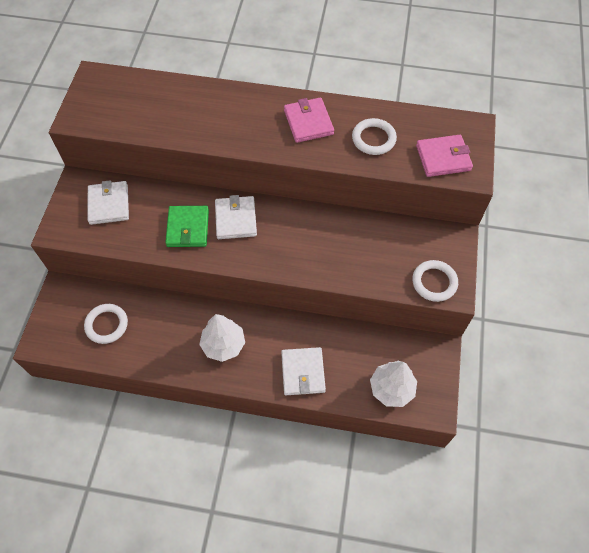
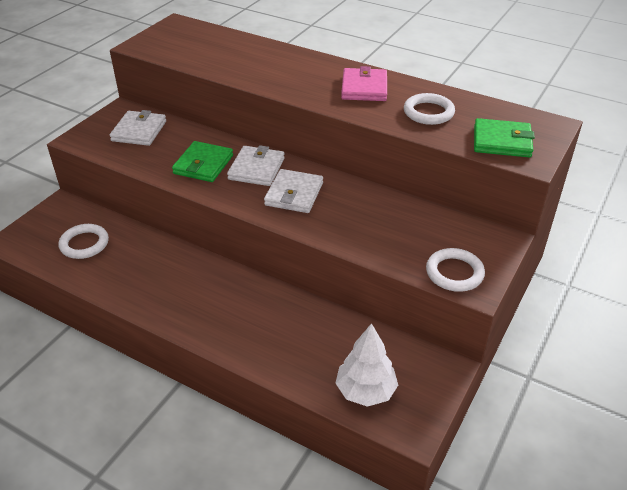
camera: 20 degrees right, 20 degrees down
white tree [199,314,245,362] -> none
white wallet [281,347,326,395] -> white wallet moved to [264,169,323,213]
pink wallet [416,135,473,177] -> green wallet [474,118,535,158]

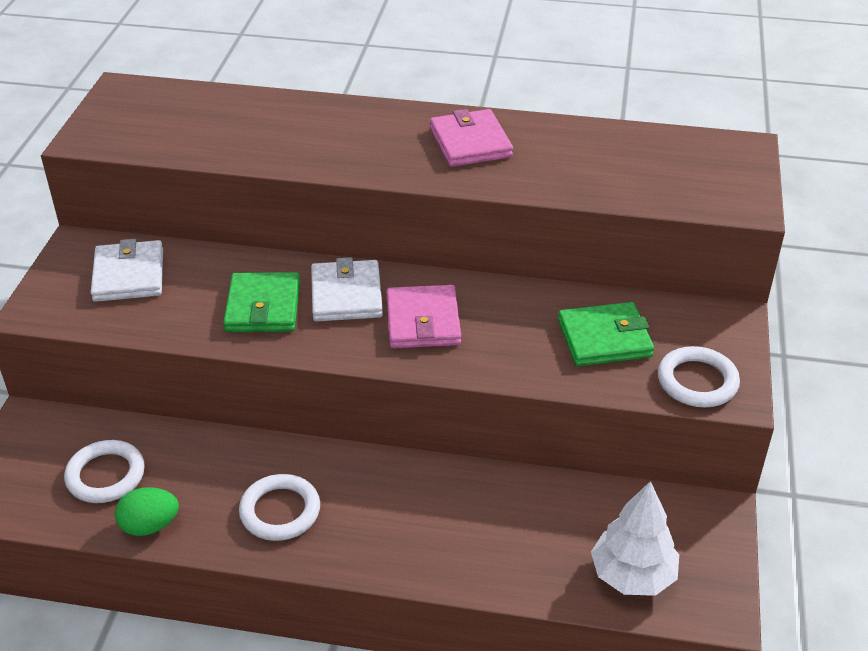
camera: 20 degrees left, 0 degrees up
white wallet [264,169,323,213] -> pink wallet [387,285,461,348]
white ring [404,93,455,125] -> white ring moved to [239,474,320,541]
green wallet [474,118,535,158] -> green wallet moved to [558,302,654,366]
none -> green egg [115,487,179,536]

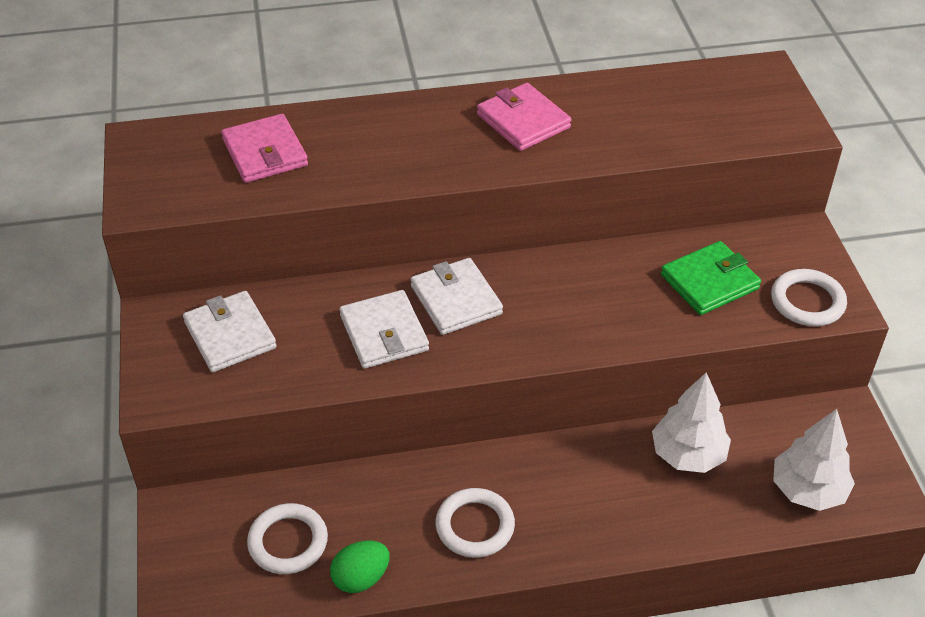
camera: 20 degrees left, 5 degrees up
green wallet [223,272,300,332] -> white wallet [340,290,429,369]
pink wallet [387,285,461,348] -> pink wallet moved to [221,114,308,183]
none -> white tree [652,372,731,473]

